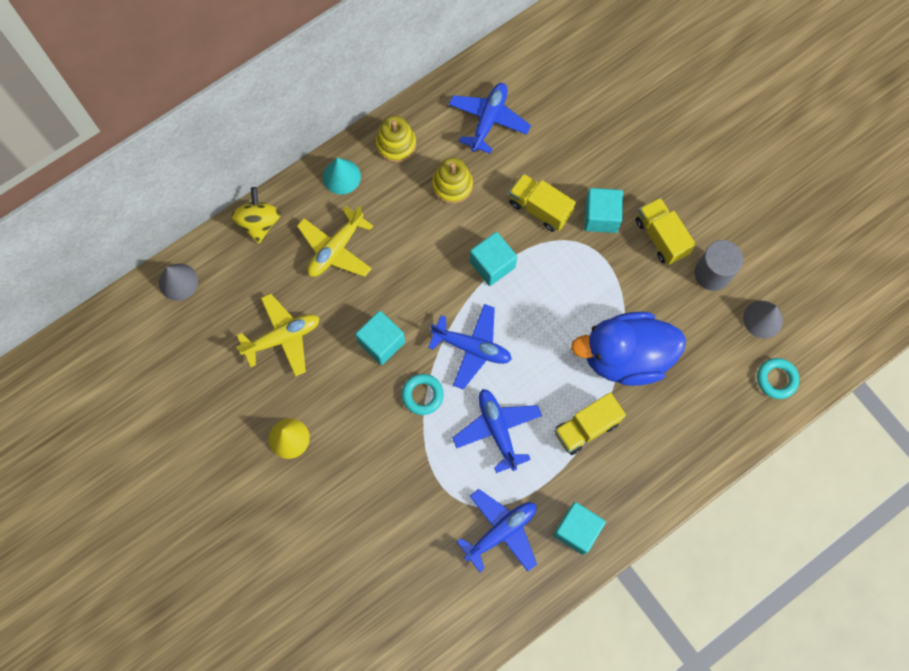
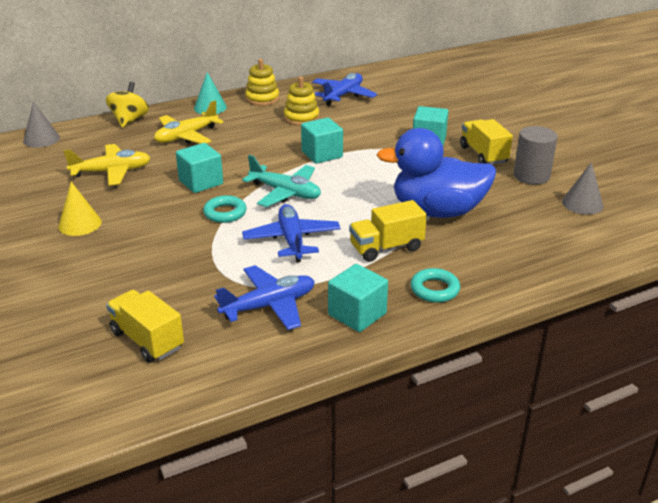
camera: 10 degrees right, 40 degrees down
blue plane [428,304,512,390] -> turquoise plane [242,155,321,207]
yellow truck [509,173,576,232] -> yellow truck moved to [106,290,184,363]
turquoise ring [757,358,799,399] -> turquoise ring moved to [411,268,460,303]

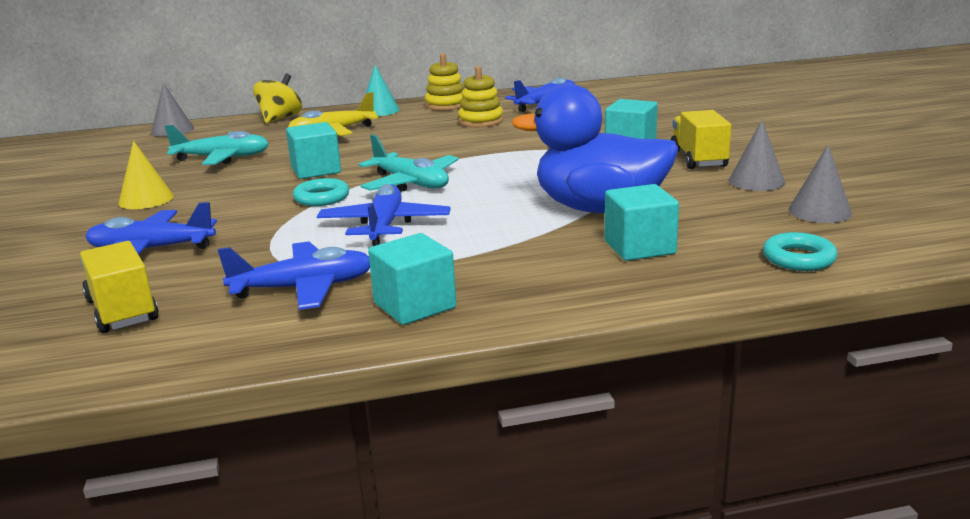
camera: 15 degrees right, 10 degrees down
yellow plane [63,144,150,186] -> turquoise plane [165,125,269,165]
turquoise cube [301,117,343,164] -> turquoise cube moved to [604,184,679,261]
yellow truck [349,200,427,262] -> none
turquoise ring [411,268,460,303] -> turquoise ring moved to [763,232,837,271]
grey cylinder [514,126,558,185] -> grey cone [729,120,785,191]
none -> blue plane [85,202,217,255]

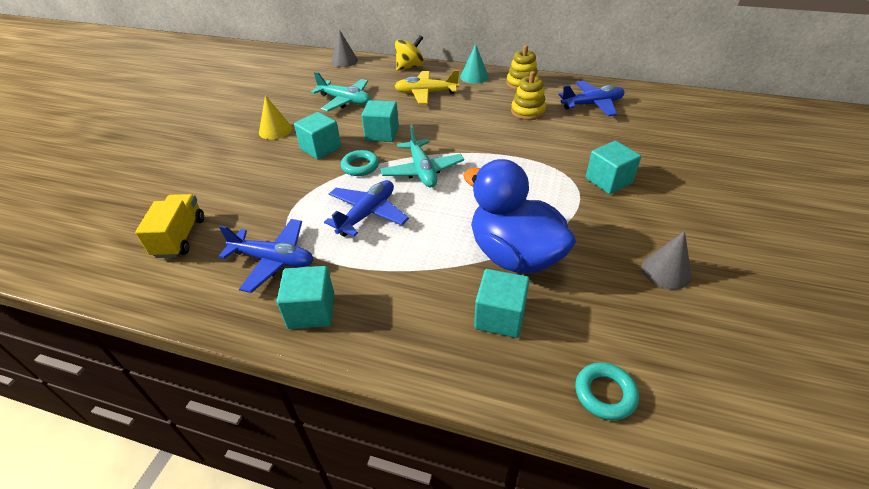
camera: 30 degrees right, 20 degrees up
blue plane [85,202,217,255] -> none
yellow truck [671,110,731,169] -> none
grey cone [788,145,852,223] -> none
none -> turquoise cube [294,112,341,160]

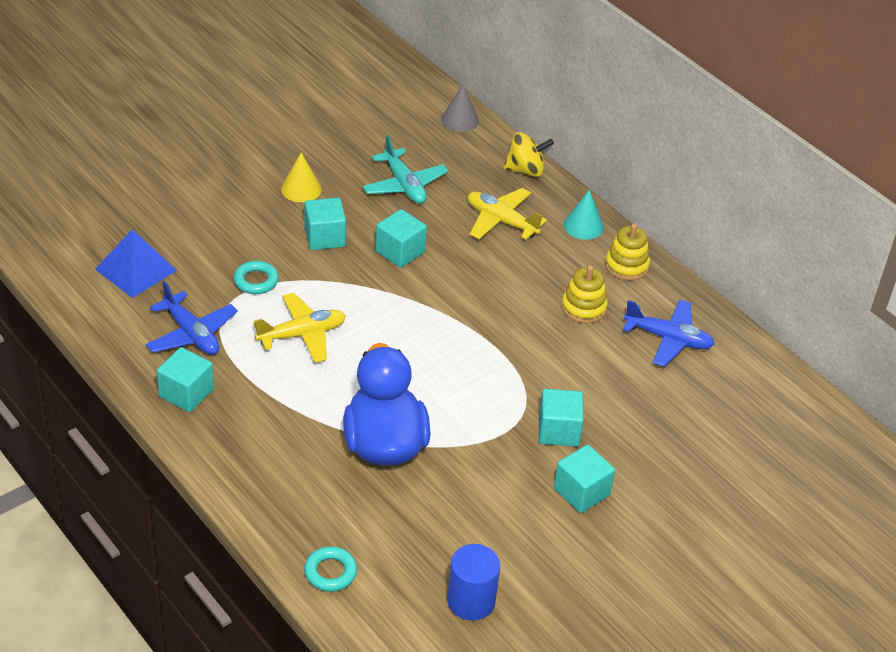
camera: 30 degrees right, 0 degrees up
yellow truck [135,194,204,258] -> blue pyramid [95,230,177,298]
blue plane [324,180,409,237] -> yellow plane [253,293,346,363]
turquoise ring [341,150,379,176] -> turquoise ring moved to [234,261,279,294]
turquoise plane [380,125,464,187] -> none
turquoise cube [474,269,530,338] -> turquoise cube moved to [554,445,615,513]
grey cone [642,231,692,290] -> none
none -> blue cylinder [447,544,500,620]

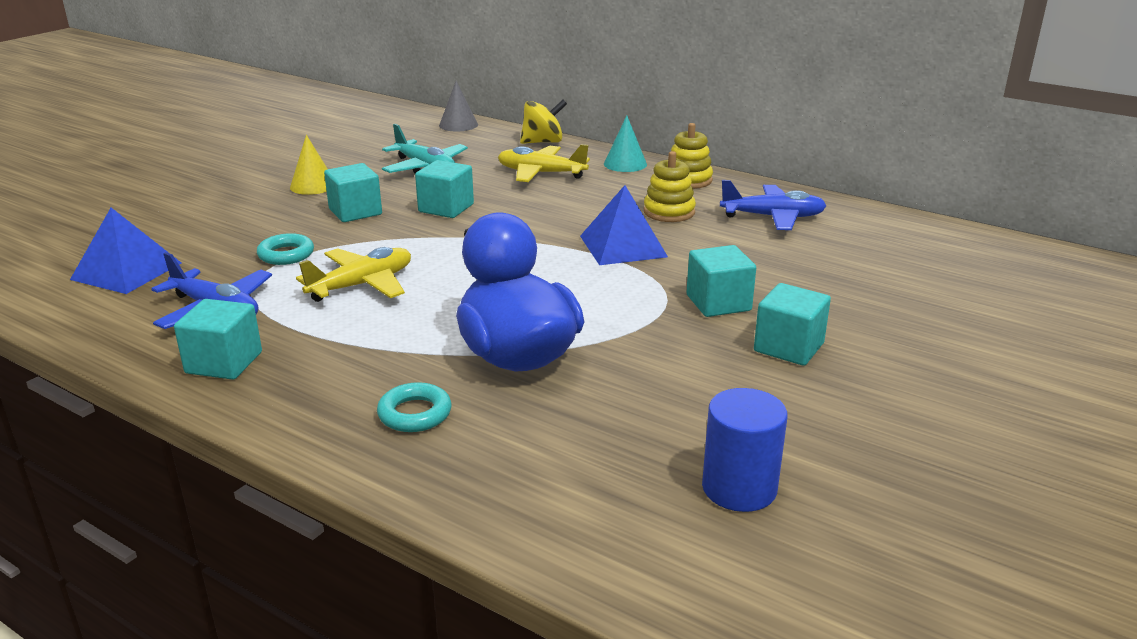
camera: 15 degrees left, 15 degrees down
turquoise ring [304,546,357,592] -> turquoise ring moved to [377,382,452,432]
none -> blue pyramid [580,185,668,265]

